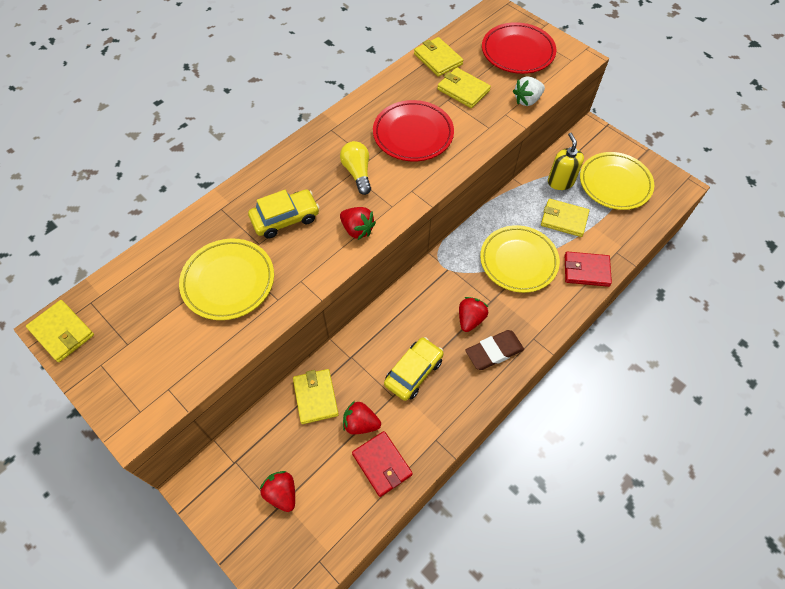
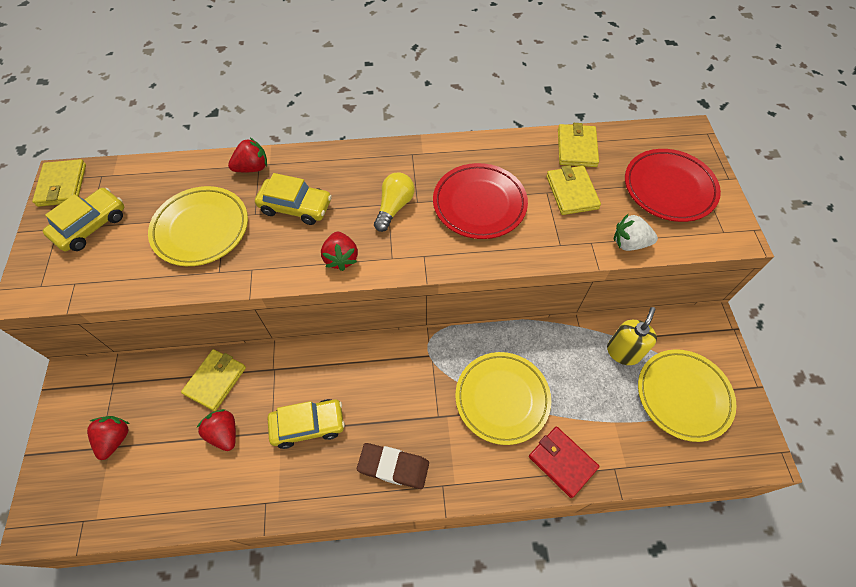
camera: 40 degrees right, 0 degrees up
red wallet [352,431,413,497] -> none
red strawberry [459,297,488,332] -> red strawberry moved to [228,138,267,172]
yellow wallet [541,199,589,237] -> none
none -> yellow car [43,188,124,251]

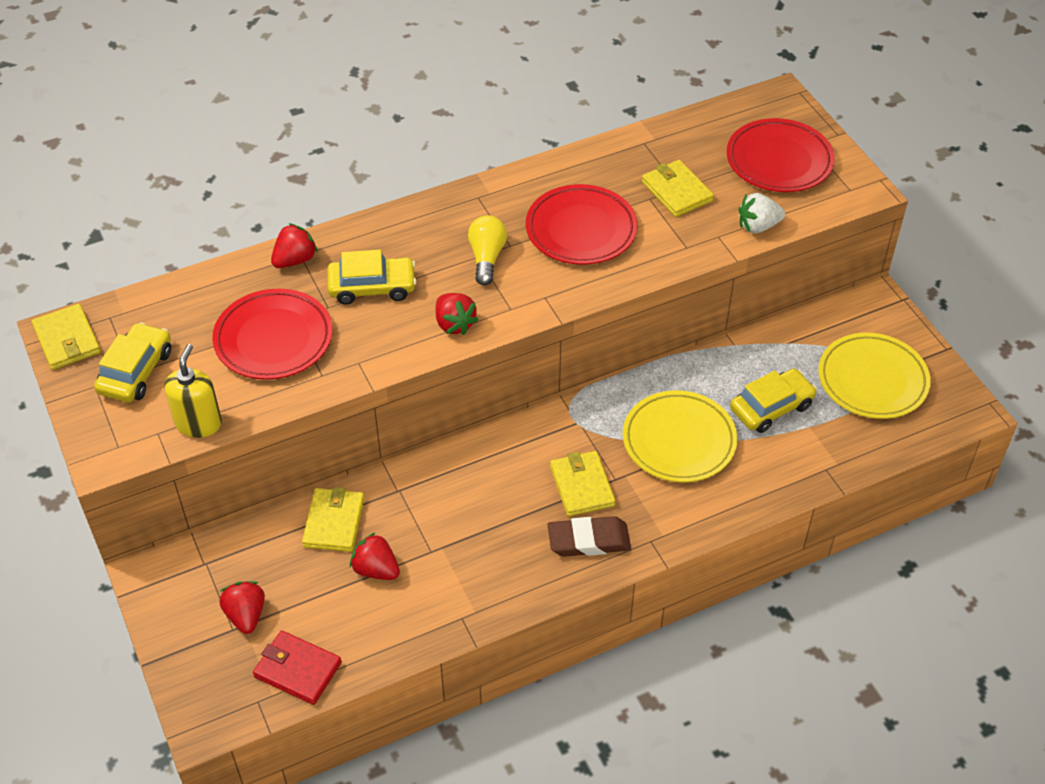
camera: 20 degrees left, 10 degrees down
yellow plate [148,186,248,266] -> red plate [212,289,332,380]
yellow car [268,399,345,449] -> yellow car moved to [730,369,817,433]
red wallet [529,427,599,498] -> red wallet moved to [253,630,342,705]
yellow wallet [558,123,599,167] -> yellow wallet moved to [550,451,616,517]
yellow soap dispenser [607,307,657,365] -> yellow soap dispenser moved to [164,344,222,438]

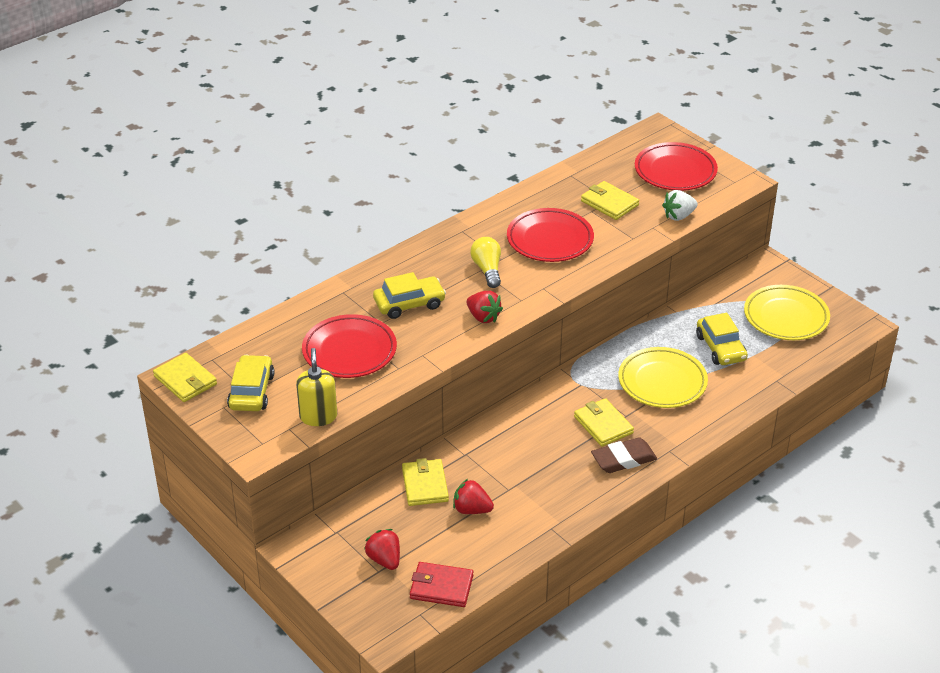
camera: 15 degrees left, 10 degrees down
red strawberry [271,223,318,268] -> none
yellow car [730,369,817,433] -> yellow car turned 120 degrees clockwise [696,313,748,365]

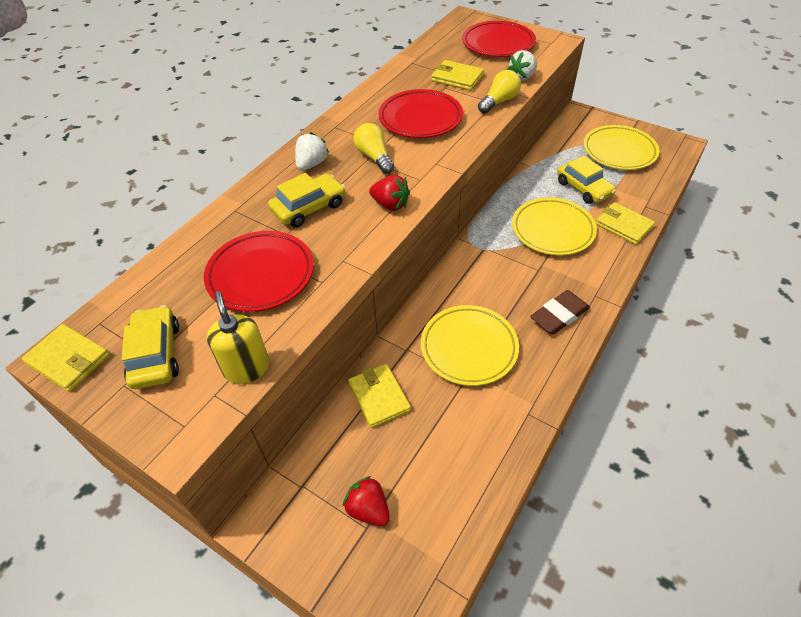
camera: 15 degrees left, 10 degrees up
red wallet [410,562,473,607] -> none
red strawberry [453,479,494,514] -> none
yellow wallet [574,398,634,447] -> yellow wallet moved to [596,202,655,245]
none -> white strawberry [295,132,329,171]
none -> yellow plate [421,305,519,386]
none -> yellow light bulb [478,70,521,113]

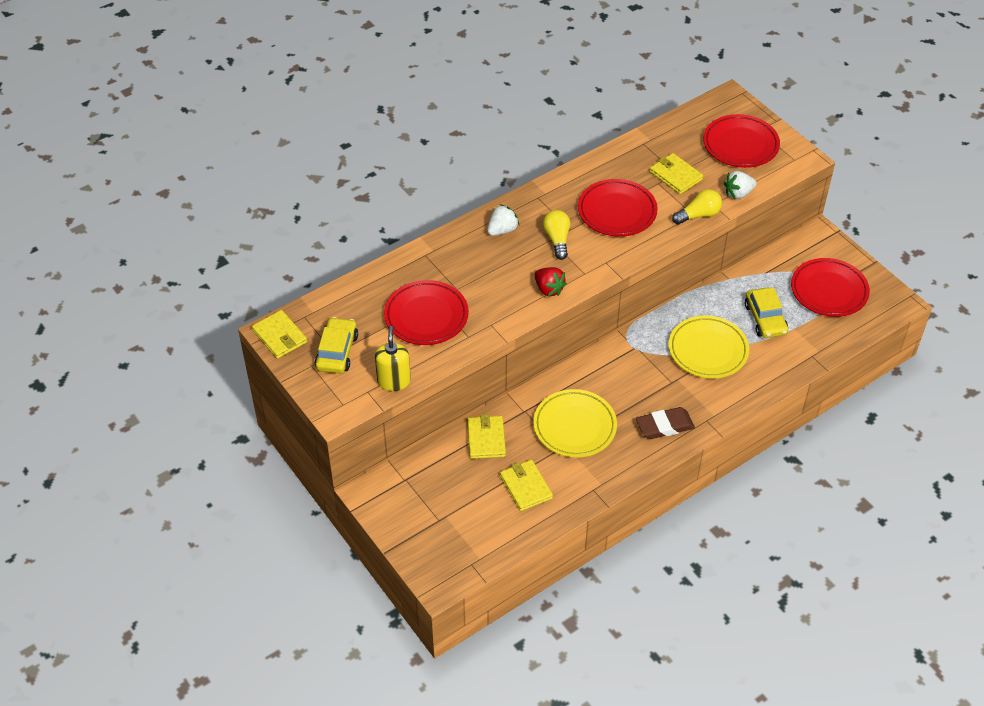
camera: 20 degrees right, 0 degrees up
yellow car [268,173,345,227] -> none
red strawberry [343,476,390,526] -> none
yellow plate [583,125,660,170] -> red plate [791,258,870,317]
yellow wallet [596,202,655,245] -> yellow wallet moved to [500,460,553,511]

